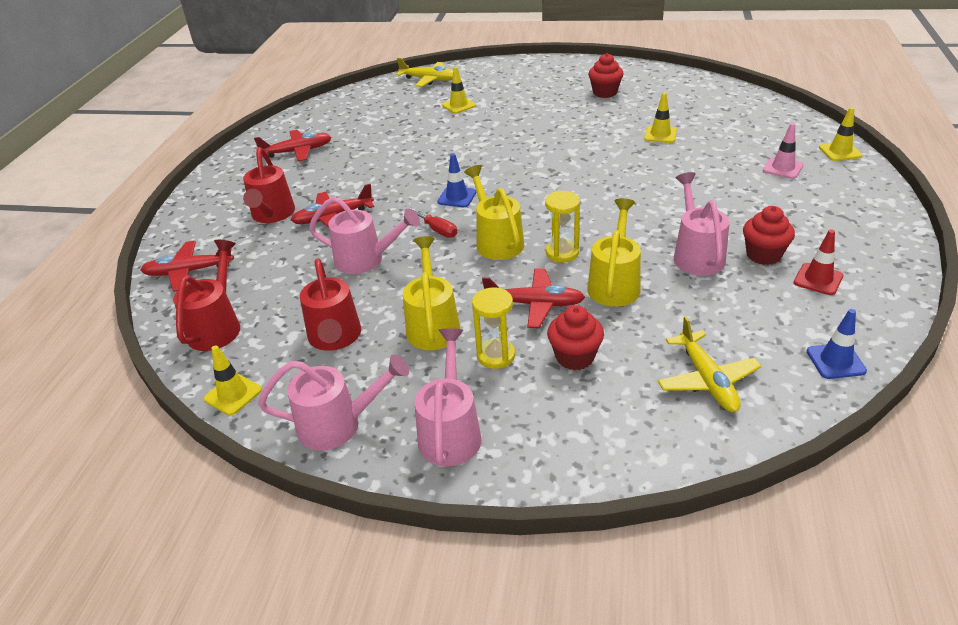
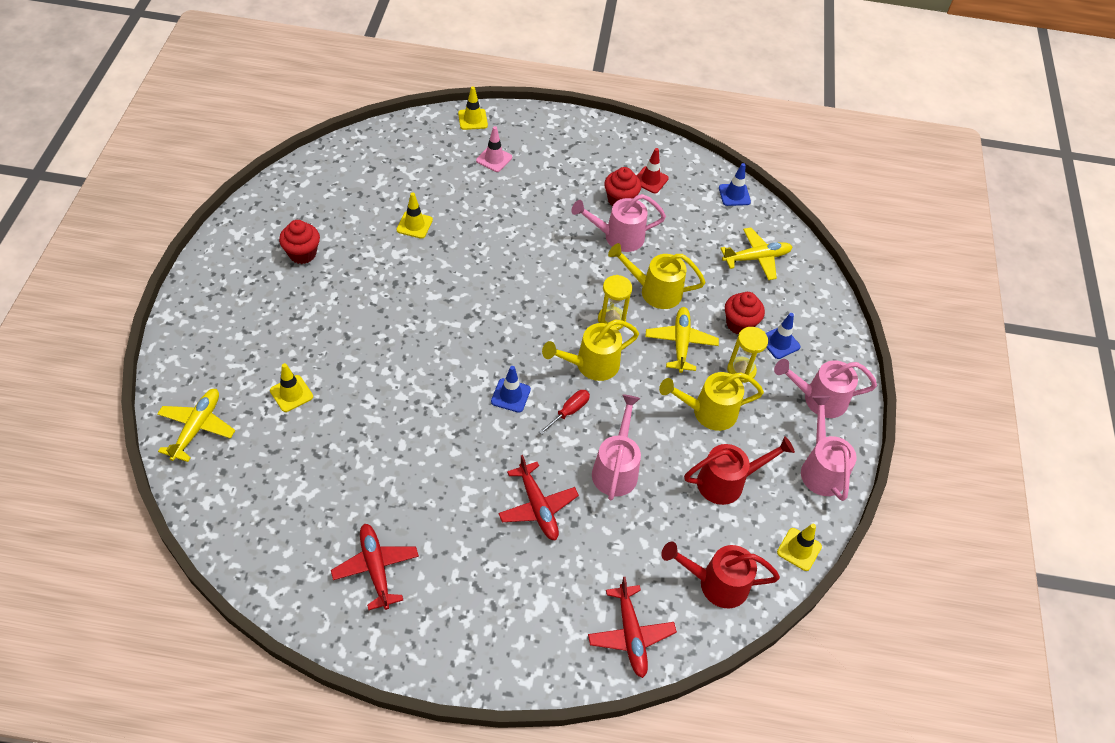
camera: 100 degrees left, 15 degrees up
red watering can [243,147,295,223] -> none
red plane [482,269,585,328] -> yellow plane [645,307,719,373]
none -> blue traffic cone [766,313,801,359]

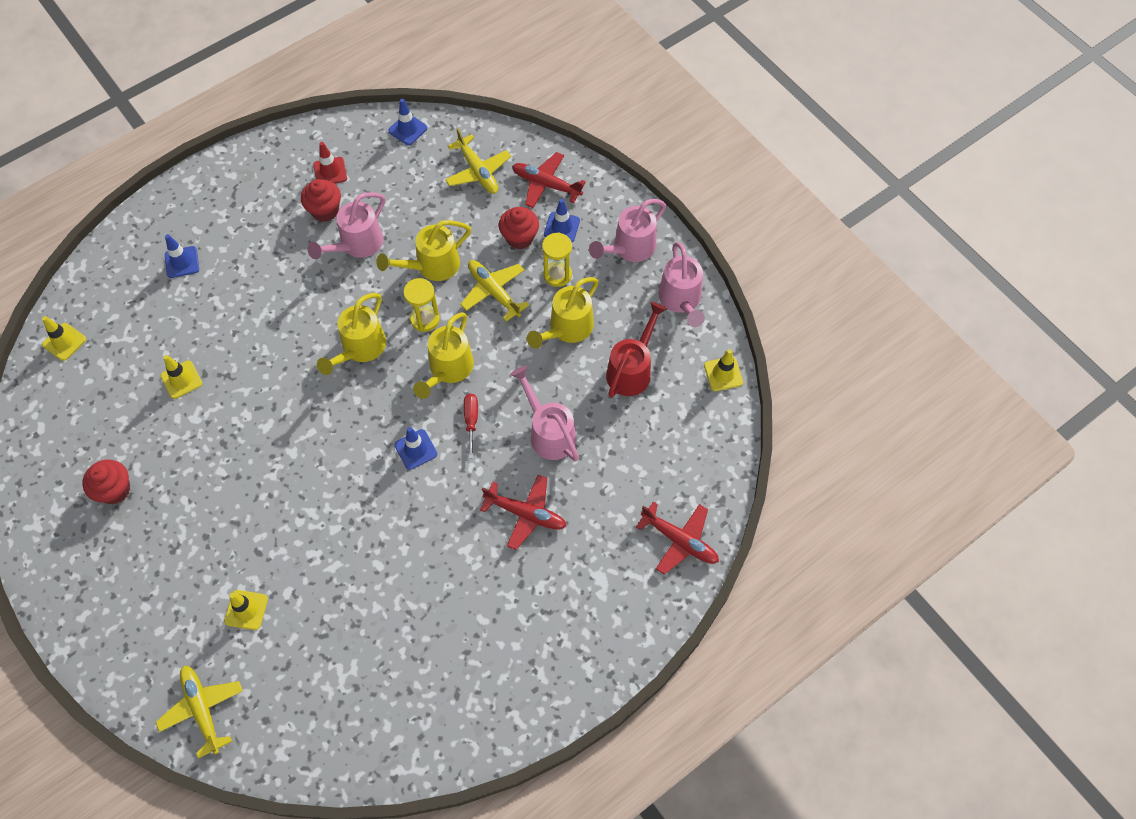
camera: 40 degrees left, 10 degrees up
red plane [331,524,419,610] -> red plane moved to [512,152,586,208]
yellow traffic cone [458,87,488,130] -> yellow traffic cone moved to [42,316,86,361]
pink traffic cone [476,126,512,172] -> blue traffic cone [165,234,199,278]
red watering can [661,542,780,608] -> none
yellow plane [720,228,792,280] -> yellow plane turned 120 degrees clockwise [445,128,511,194]
pink watering can [801,395,857,501] -> pink watering can turned 135 degrees counterclockwise [658,242,705,327]
none -> yellow watering can [317,293,386,375]

